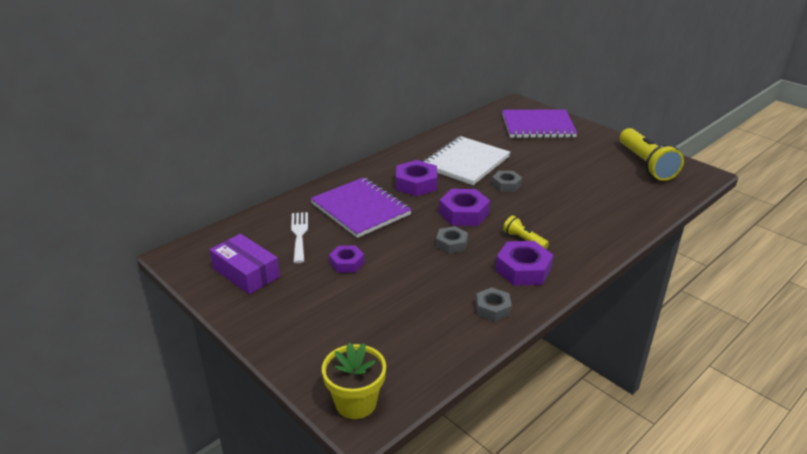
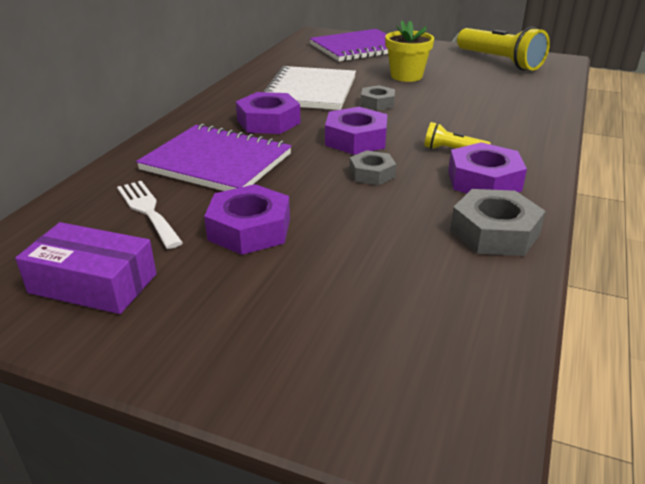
camera: 25 degrees left, 0 degrees up
yellow flower pot [322,342,386,419] -> yellow flower pot moved to [385,20,434,82]
purple nut [329,246,364,273] -> purple nut [204,184,290,255], size x1.59
grey nut [476,287,512,321] -> grey nut [450,189,546,256], size x1.59

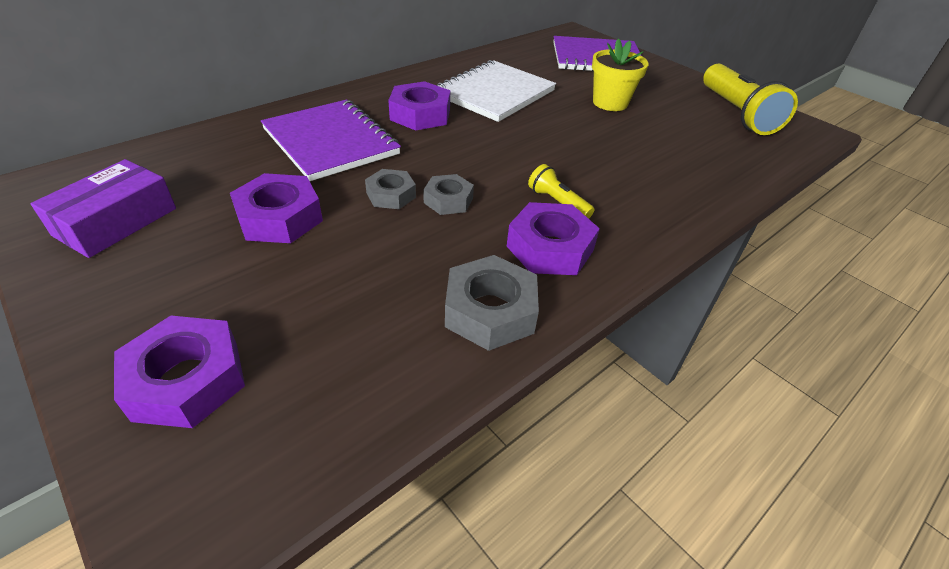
camera: 25 degrees right, 10 degrees up
purple box [15,222,156,314] -> purple box turned 75 degrees clockwise [31,159,176,258]
white fork [117,181,183,249] -> none
purple nut [325,107,387,155] -> purple nut moved to [114,316,245,428]
grey nut [361,85,395,111] -> grey nut moved to [365,169,416,209]

